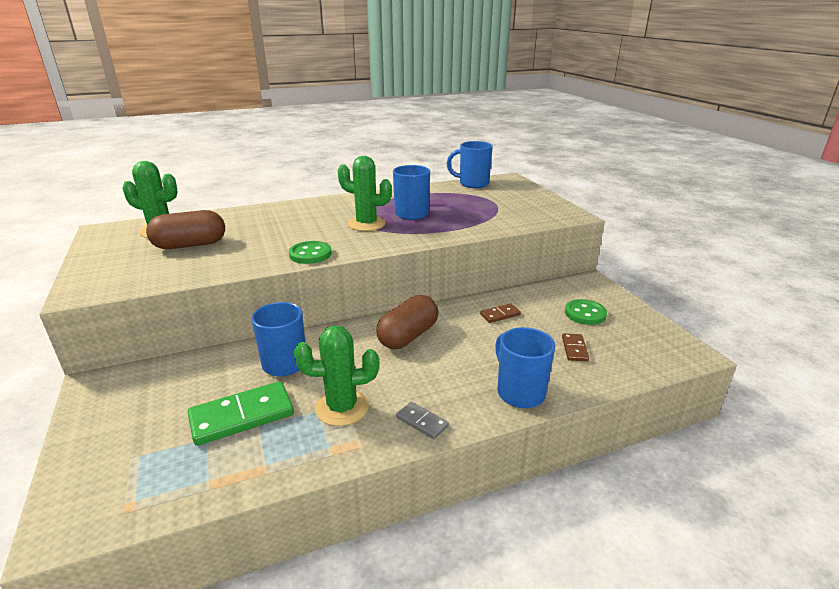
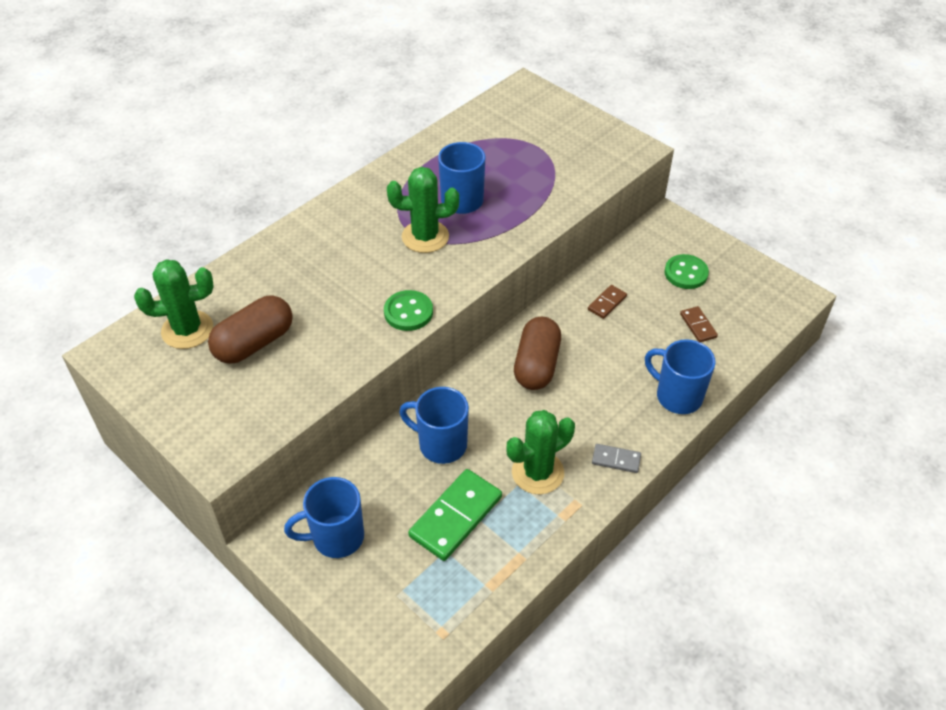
camera: 25 degrees left, 20 degrees up
blue mug [447,141,493,188] -> blue mug moved to [284,477,364,558]

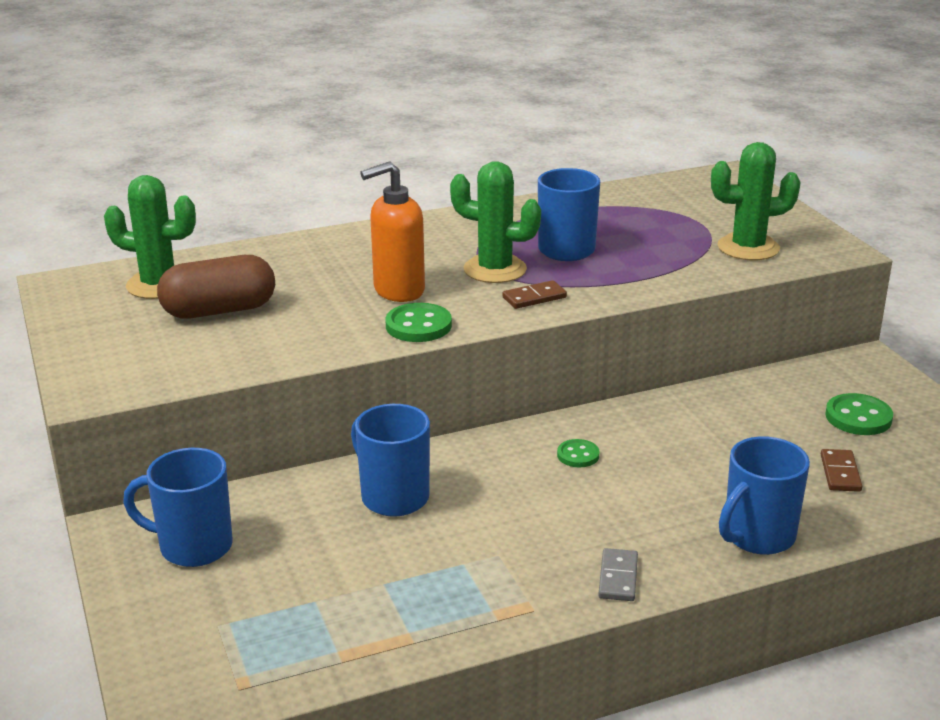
camera: 25 degrees right, 20 degrees down
green domino [408,469,502,561] -> none
green cactus [506,410,575,494] -> green cactus moved to [711,142,801,260]
brown capsule [514,317,561,390] -> green button [557,439,600,468]
brown domino [588,285,627,319] -> brown domino moved to [502,280,567,309]
grey domino [592,444,641,473] -> grey domino turned 60 degrees clockwise [598,548,638,601]
blue mug [645,339,716,414] -> blue mug turned 105 degrees counterclockwise [719,436,810,555]
none -> orange soap dispenser [360,161,425,302]

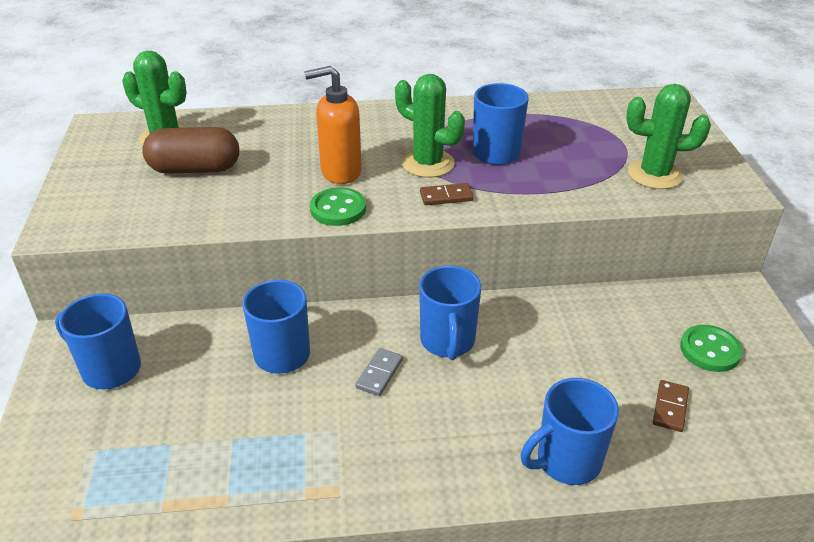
camera: 15 degrees right, 10 degrees up
green button [557,439,600,468] -> blue mug [419,266,481,360]
grey domino [598,548,638,601] -> grey domino moved to [355,348,403,396]

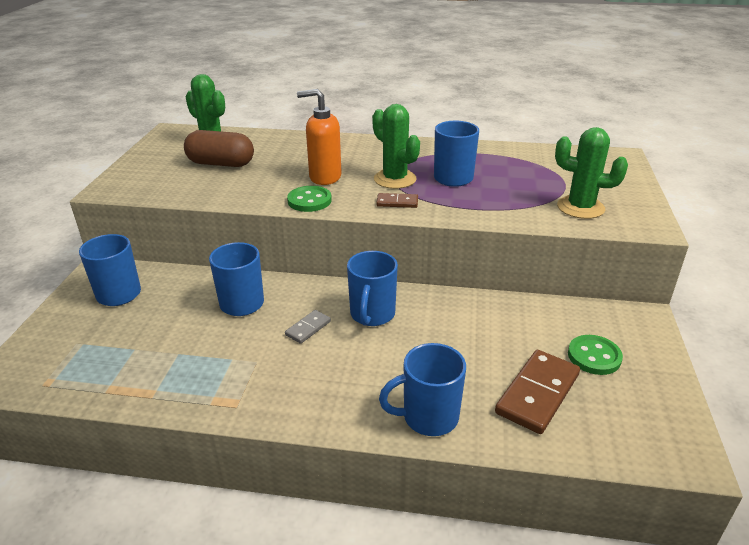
camera: 15 degrees right, 5 degrees down
brown domino [653,380,689,432] -> brown domino [495,350,580,434], size x1.95

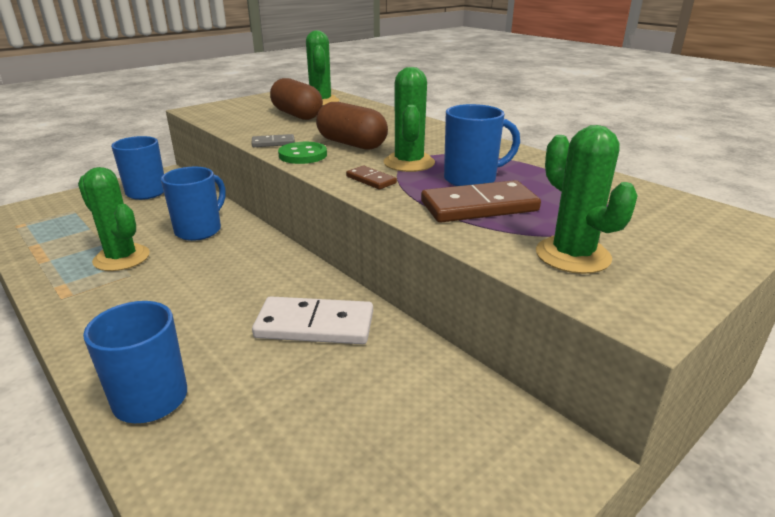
camera: 40 degrees right, 5 degrees down
grey domino [285,310,331,344] -> grey domino moved to [252,134,295,147]
orange soap dispenser [297,89,341,185] -> brown capsule [316,102,388,150]
blue mug [347,251,398,326] -> none
brown domino [495,350,580,434] -> brown domino moved to [421,180,541,223]
green button [568,335,623,375] -> none
none -> green cactus [78,167,150,271]
none -> white domino [252,296,373,344]

